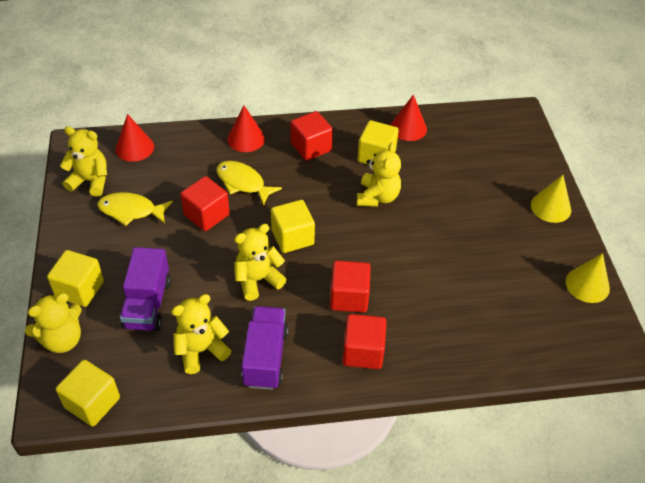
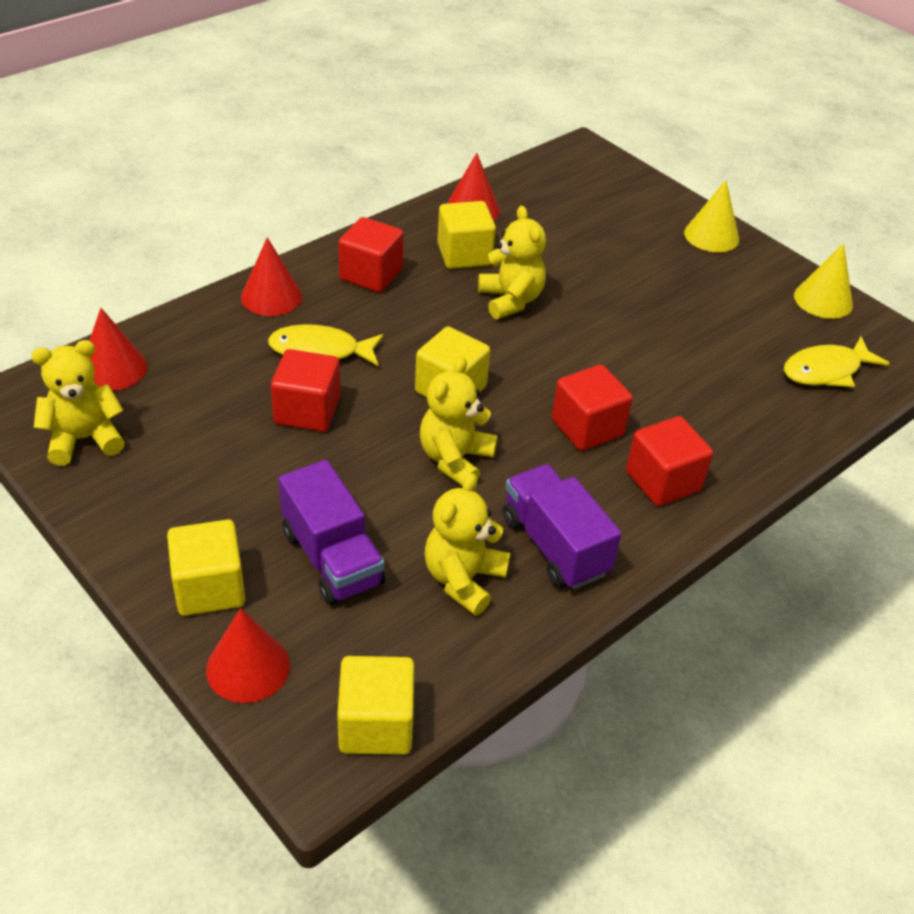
camera: 35 degrees left, 5 degrees down
yellow teddy bear [25,293,82,353] -> red cone [206,608,290,703]
yellow fish [97,192,173,226] -> yellow fish moved to [784,336,890,387]

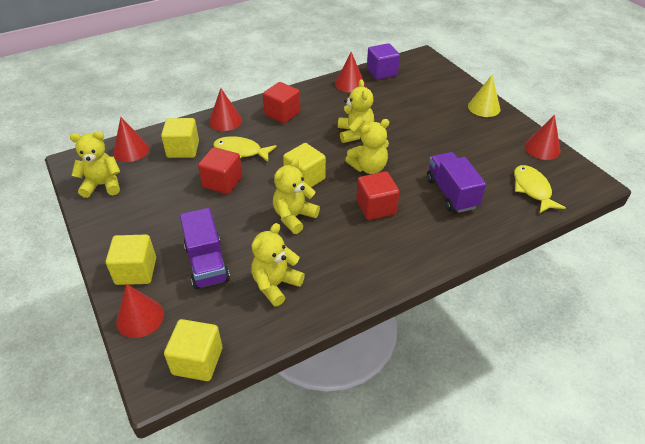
camera: 15 degrees right, 0 degrees up
yellow cube [437,201,496,269] -> yellow cube moved to [161,118,199,158]
purple truck [503,464,622,589] -> purple truck moved to [427,152,486,213]
red cube [626,416,713,506] -> none
yellow fish [784,336,890,387] -> yellow fish turned 90 degrees clockwise [514,165,566,214]
yellow cone [794,243,853,319] -> red cone [525,115,561,160]
none -> yellow teddy bear [345,119,389,174]
none -> purple cube [367,43,400,80]

